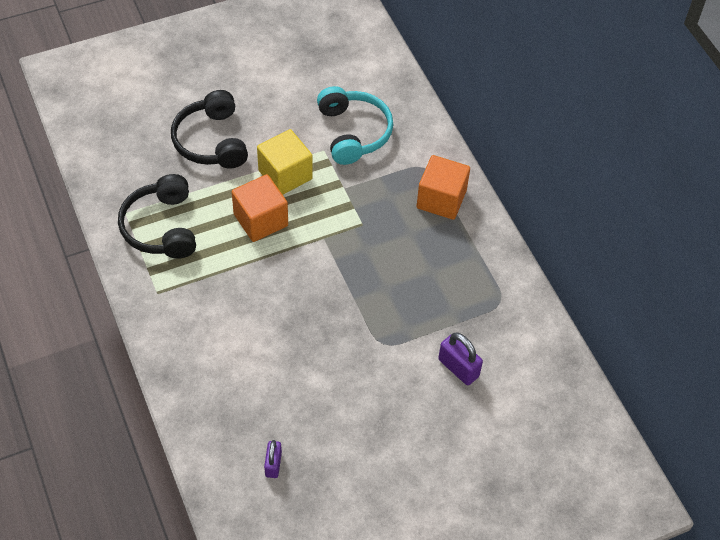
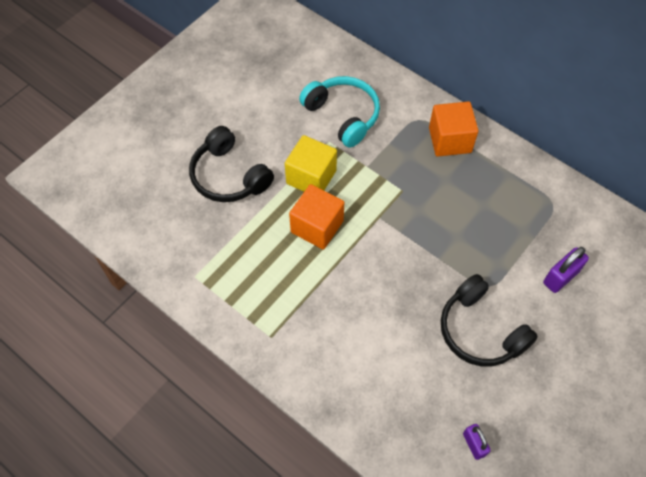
camera: 25 degrees left, 5 degrees up
black headphones [118,174,196,259] -> black headphones moved to [441,274,538,366]
purple padlock [438,333,483,385] -> purple padlock turned 60 degrees counterclockwise [543,247,589,293]

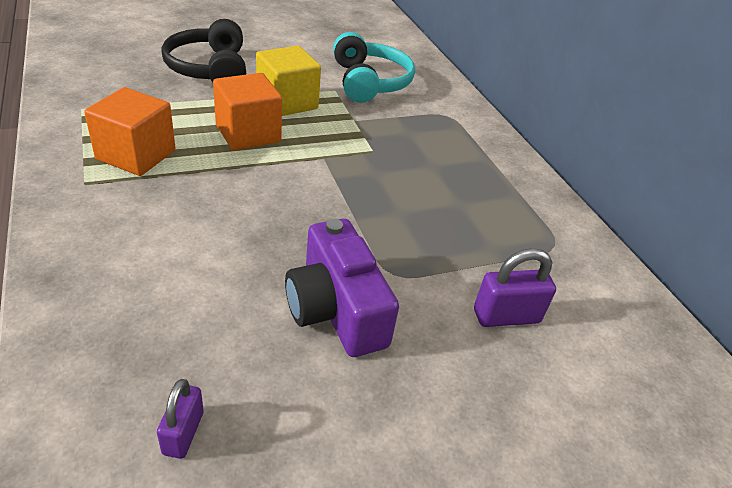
camera: 25 degrees right, 20 degrees down
orange cube [429,101,478,156] -> orange cube moved to [84,87,176,176]
black headphones [441,274,538,366] -> purple camera [285,218,399,357]

